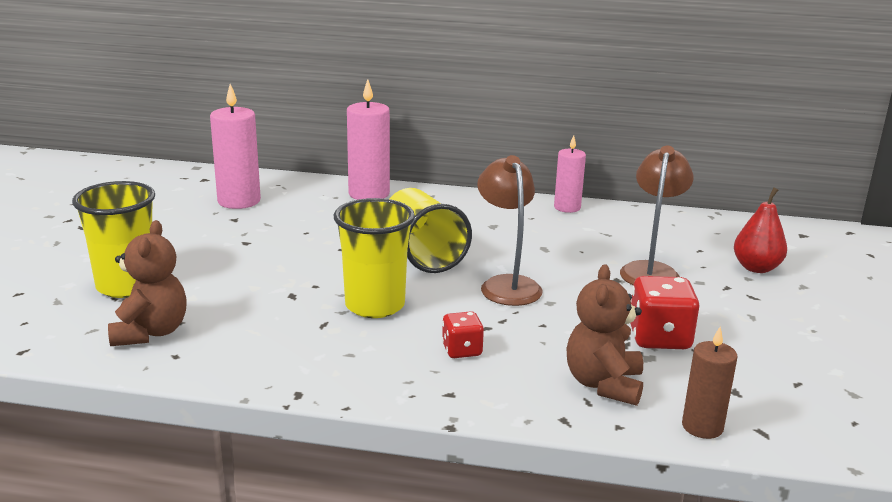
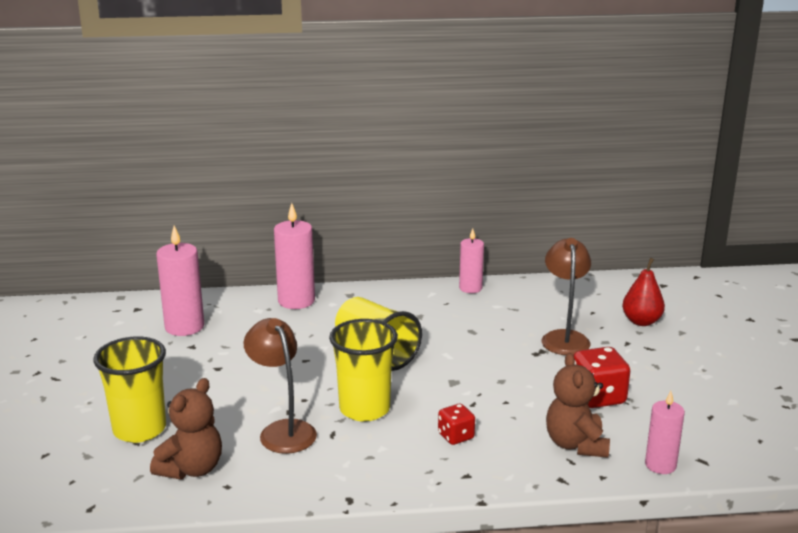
camera: 15 degrees left, 0 degrees up
brown teddy bear [108,220,187,346] -> brown teddy bear turned 45 degrees clockwise [150,378,222,480]
brown lamp [477,155,543,306] -> brown lamp moved to [244,318,317,454]
brown candle [682,326,737,439] -> pink candle [645,391,685,474]

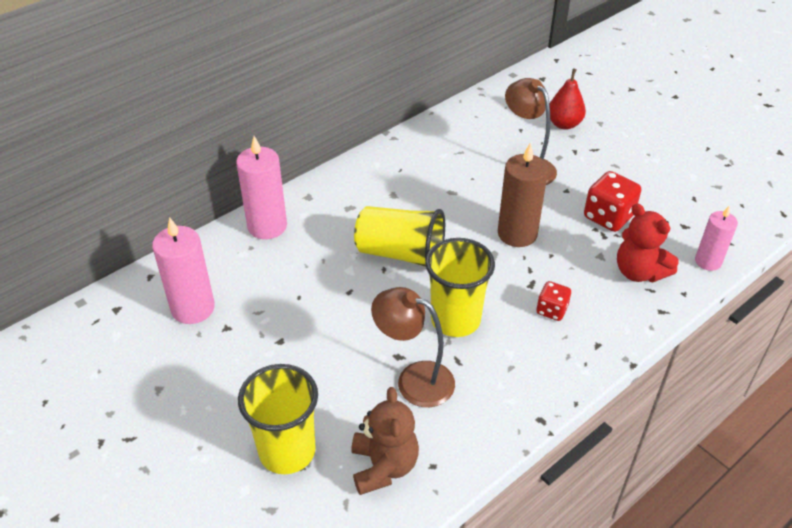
camera: 35 degrees left, 20 degrees up
pink candle [459,228,484,293] -> none
brown teddy bear [546,353,610,458] -> red teddy bear [617,203,679,282]
none -> brown candle [498,143,548,247]

